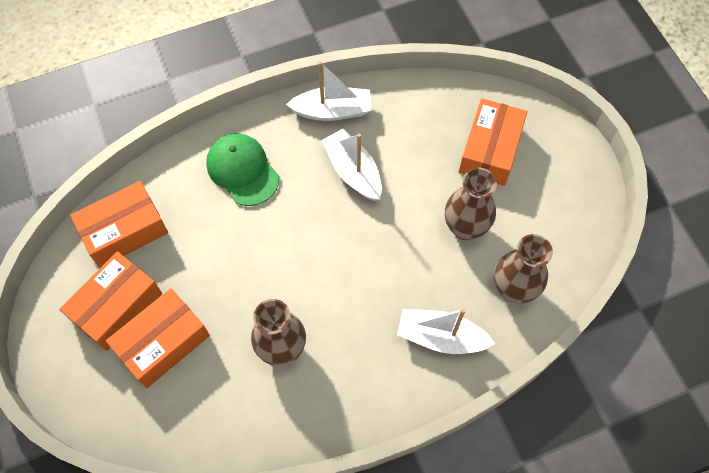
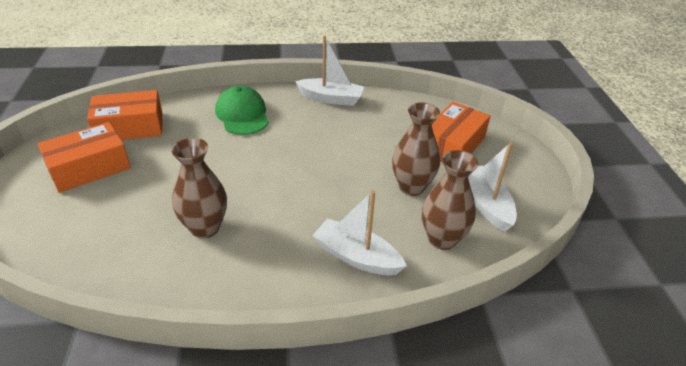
camera: 15 degrees right, 25 degrees down
orange box [106,288,210,388] -> none
white boat [322,129,382,201] -> white boat moved to [468,143,517,232]

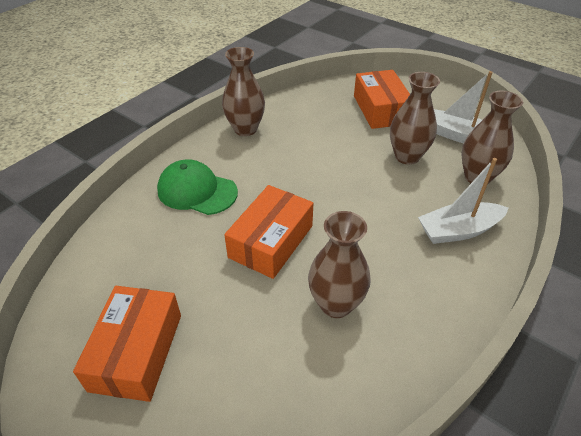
camera: 45 degrees left, 5 degrees up
orange box [87,90,163,140] -> orange box moved to [224,185,313,279]
white boat [295,36,364,106] -> brown vase [222,47,265,136]

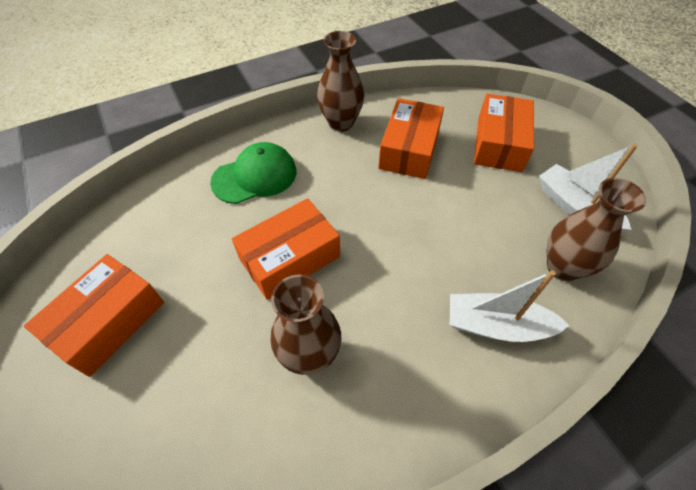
camera: 25 degrees right, 10 degrees up
green cap [157,159,238,215] -> green cap turned 105 degrees clockwise [210,142,296,204]
brown vase [390,72,440,165] -> none
none -> orange box [378,98,444,179]

